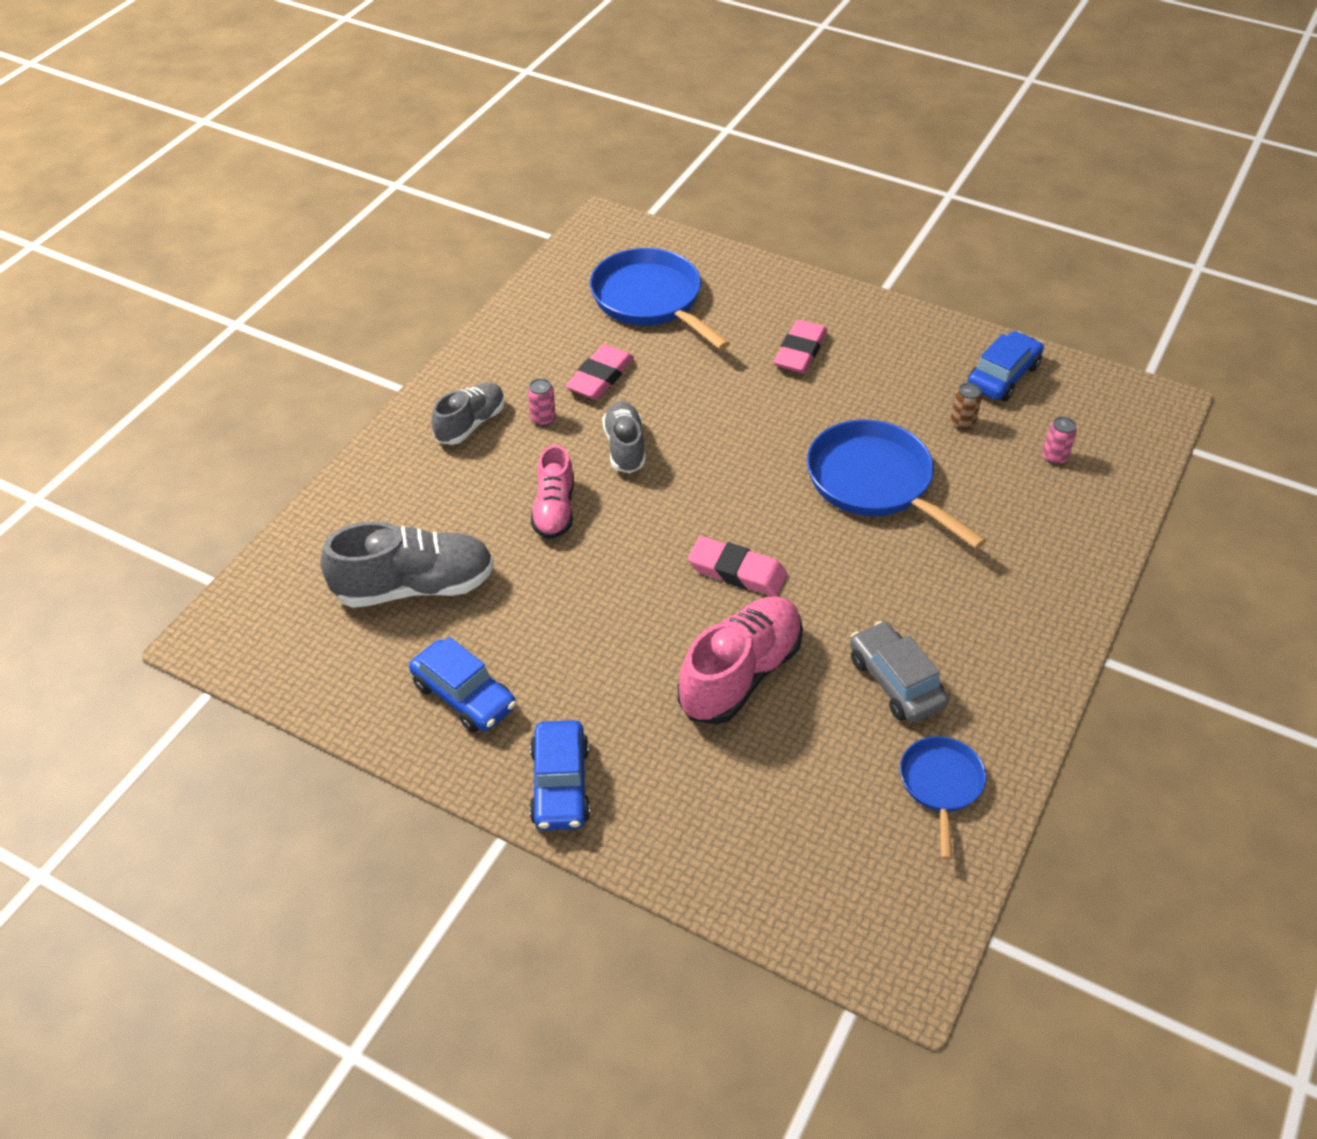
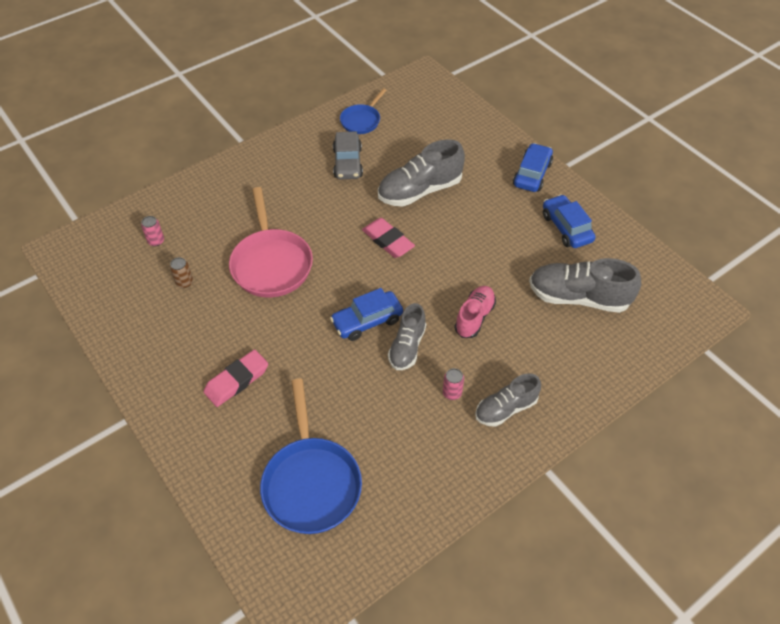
camera: 155 degrees left, 5 degrees up
pink eraser [566,344,634,400] -> none
pink shoe [678,596,803,724] -> grey shoe [378,139,465,207]
blue pan [807,419,987,549] -> pink pan [229,187,313,297]
blue car [967,331,1044,401] -> blue car moved to [330,288,403,341]

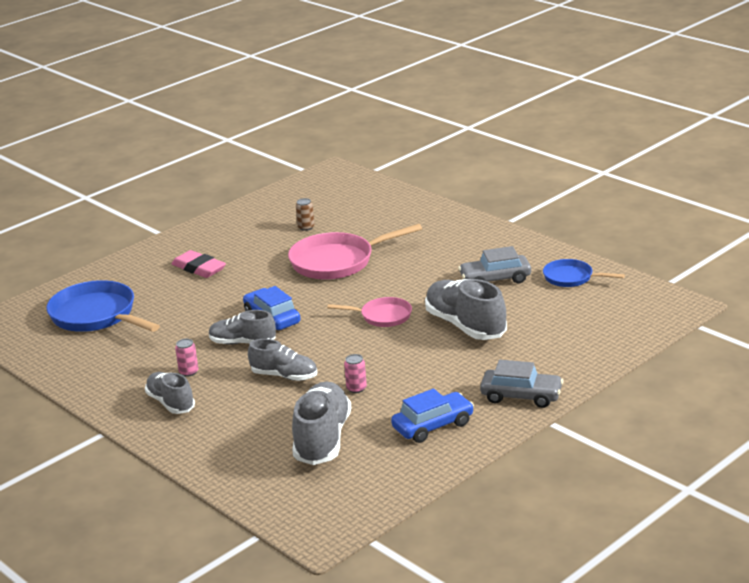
camera: 85 degrees right, 25 degrees down
pink can [141,216,164,246] -> pink can moved to [344,354,367,393]
blue pan [260,379,362,534] -> blue pan turned 60 degrees clockwise [46,280,160,332]
pink eraser [362,218,415,258] -> pink pan [327,297,412,327]
pink shoe [454,286,496,338] -> grey shoe [248,339,317,381]
blue car [513,143,553,192] -> grey car [480,360,564,408]

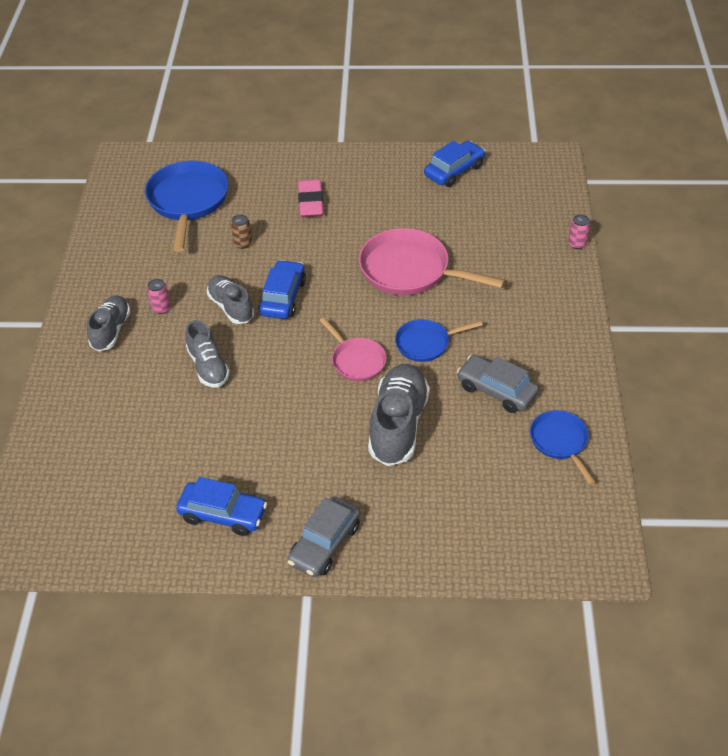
camera: 45 degrees right, 20 degrees up
grey shoe [292,382,351,465] -> none
brown can [296,198,314,231] -> brown can moved to [231,214,252,249]
pink can [344,354,367,393] -> pink can moved to [568,214,590,249]
grey car [480,360,564,408] -> grey car turned 60 degrees clockwise [287,496,360,577]
none -> blue pan [395,319,483,362]
none -> blue car [424,141,485,187]

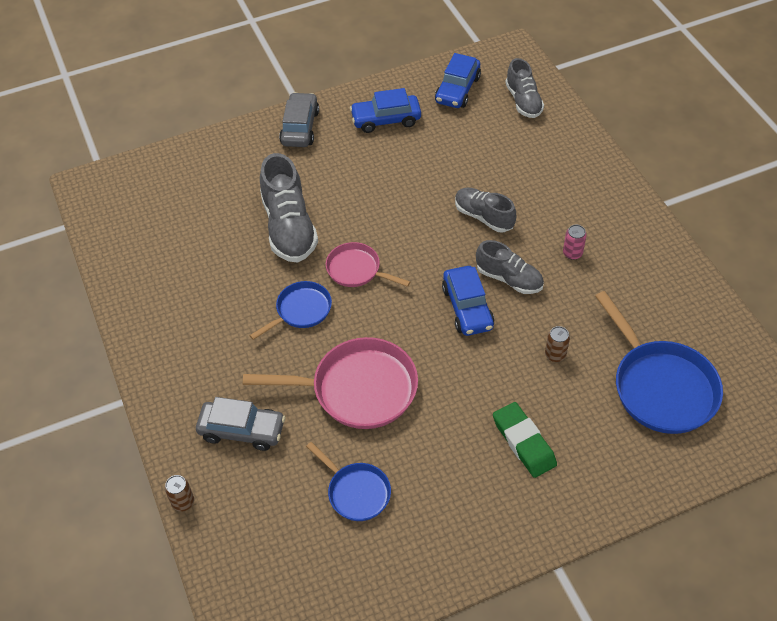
camera: 155 degrees right, 5 degrees up
grey shoe [87,295,131,352] -> grey shoe moved to [505,58,544,118]
pink eraser [298,179,323,217] -> green eraser [493,402,557,478]
blue car [424,141,485,187] -> blue car moved to [435,53,481,108]
grey car [457,355,539,413] -> grey car moved to [196,397,285,451]
blue pan [530,410,595,485] -> blue pan moved to [306,442,391,521]
pink can [568,214,590,249] -> brown can [165,475,194,512]

